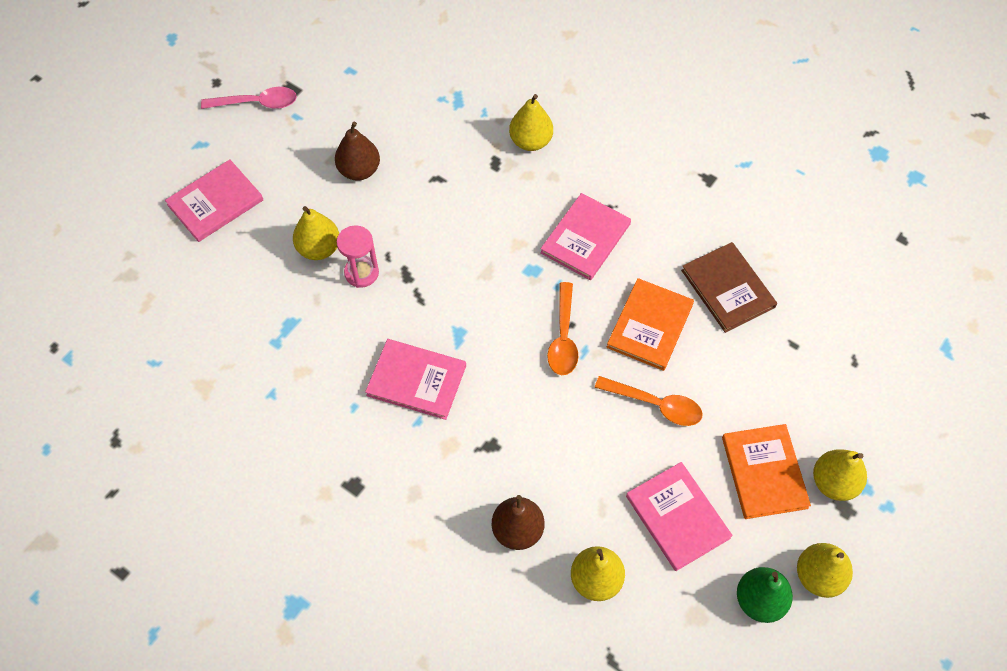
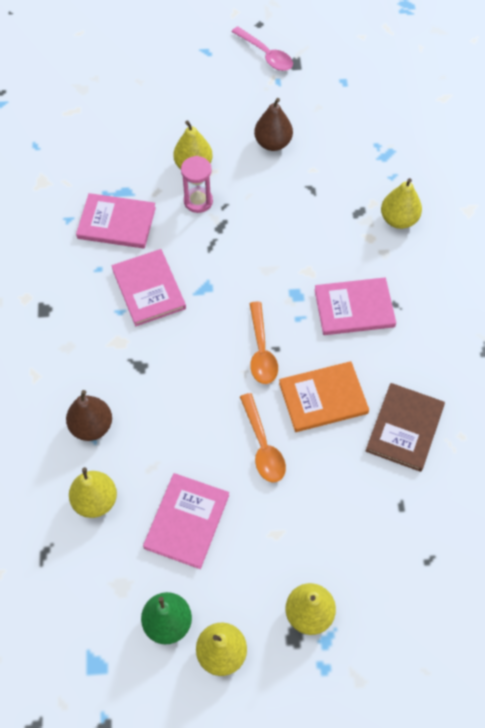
camera: 50 degrees right, 0 degrees up
pink book [165,159,263,242] -> pink book moved to [76,193,156,249]
orange spoon [547,282,578,375] -> orange spoon turned 60 degrees counterclockwise [249,301,278,384]
orange book [722,424,811,519] -> none

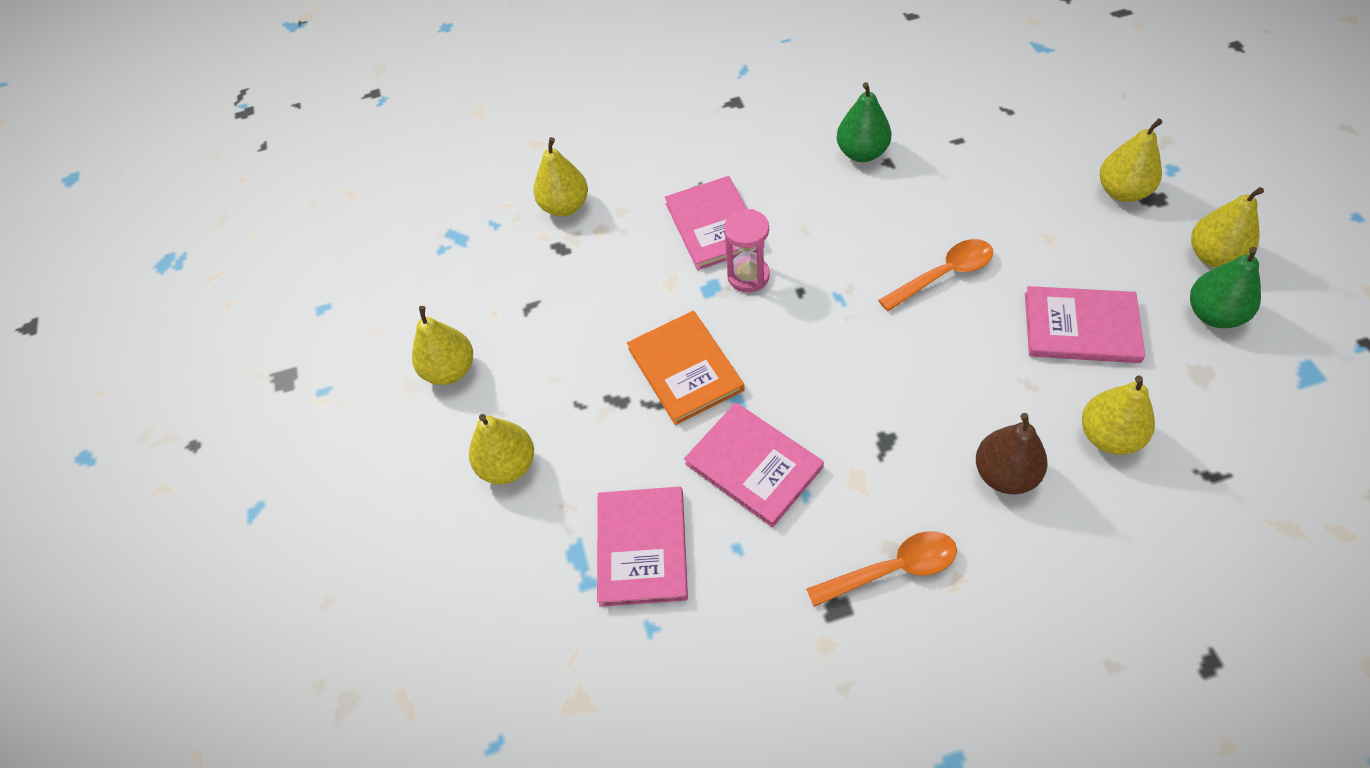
camera: 95 degrees left, 5 degrees down
pink book [111,249,186,326] -> pink book turned 75 degrees clockwise [684,403,824,528]
pink hourglass [181,156,213,213] -> pink hourglass moved to [724,209,770,292]
pink spoon [231,26,293,71] -> none
orange spoon [249,301,278,384] -> orange spoon moved to [806,531,957,607]
brown pear [254,98,293,151] -> yellow pear [412,306,473,385]
orange book [279,361,369,432] -> orange book moved to [627,311,744,425]
brown book [366,383,445,472] -> green pear [837,82,891,162]

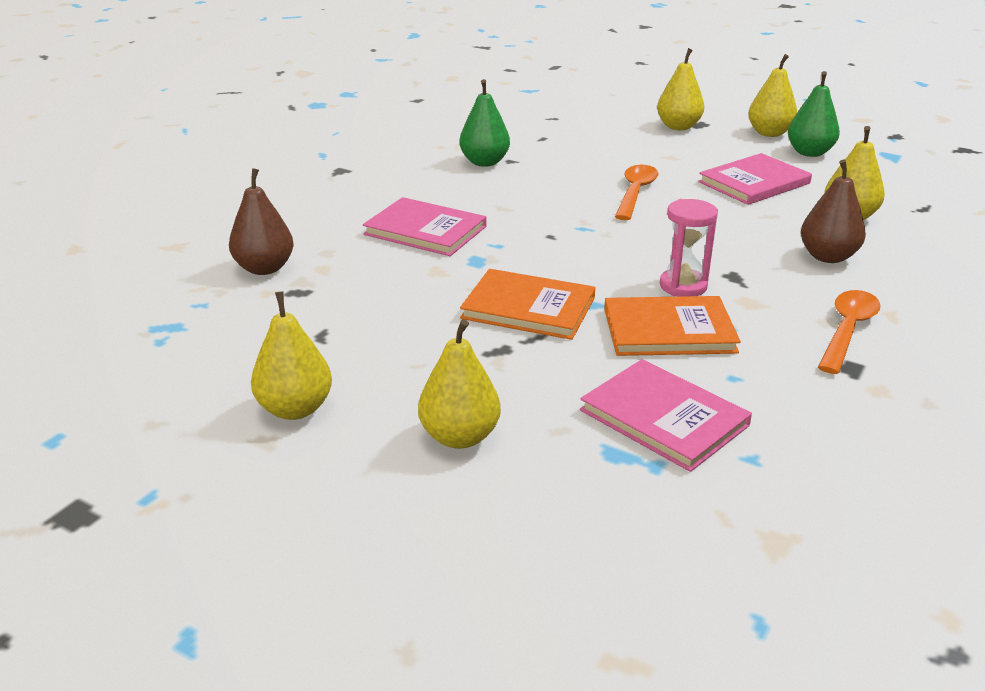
camera: 50 degrees left, 25 degrees down
yellow pear [533,137,588,217] -> brown pear [229,168,293,275]
pink book [684,403,824,528] -> orange book [604,296,741,356]
pink hourglass [724,209,770,292] -> pink hourglass moved to [660,199,718,297]

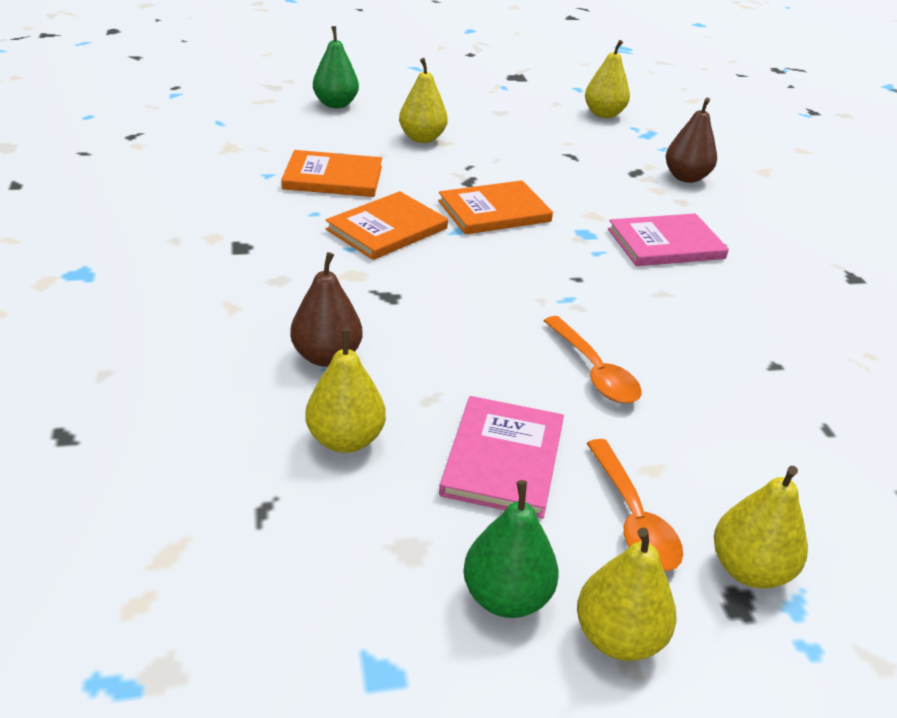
camera: 135 degrees right, 5 degrees up
yellow pear [251,291,332,420] -> yellow pear moved to [585,40,630,118]
green pear [459,79,510,167] -> green pear moved to [313,26,359,108]
pink book [580,359,752,472] -> orange book [281,150,382,197]
pink hourglass [660,199,718,297] -> none
orange spoon [818,290,881,374] -> orange spoon moved to [586,439,683,571]

